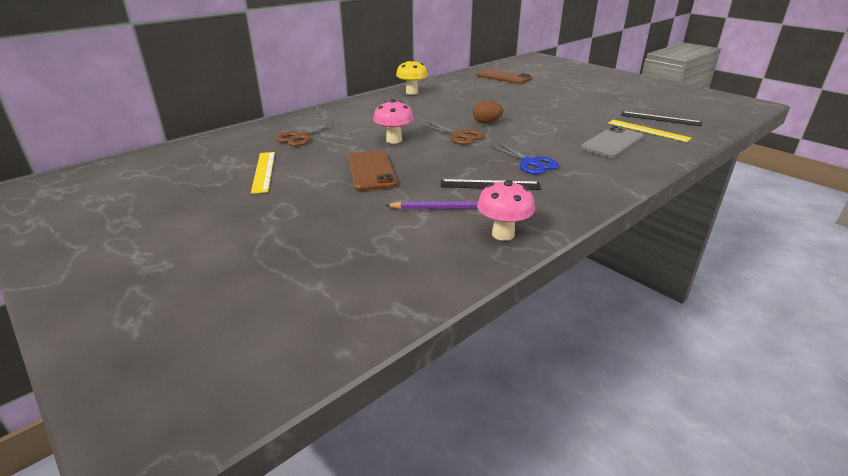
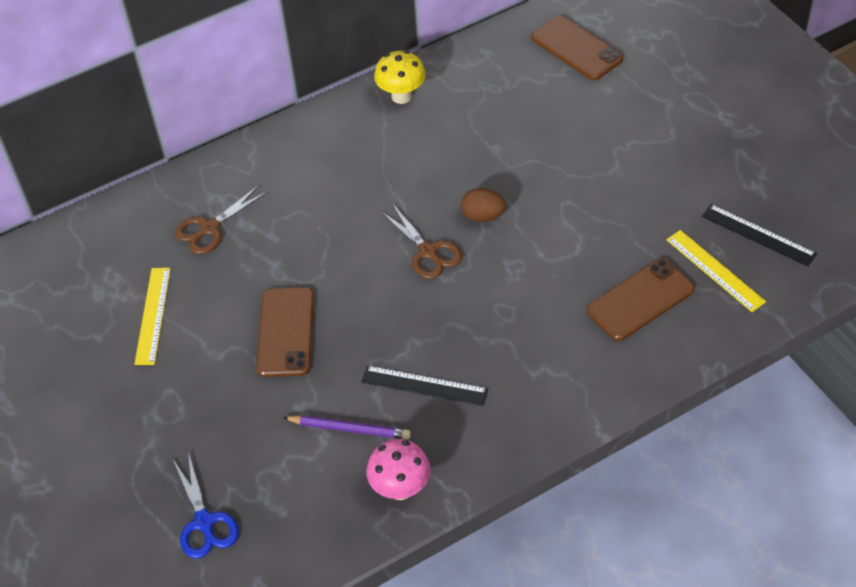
camera: 15 degrees right, 20 degrees up
pink mushroom [373,99,414,144] -> none
blue scissors [489,142,559,174] -> blue scissors moved to [174,453,239,559]
grey phone [581,126,644,158] -> brown phone [586,258,695,341]

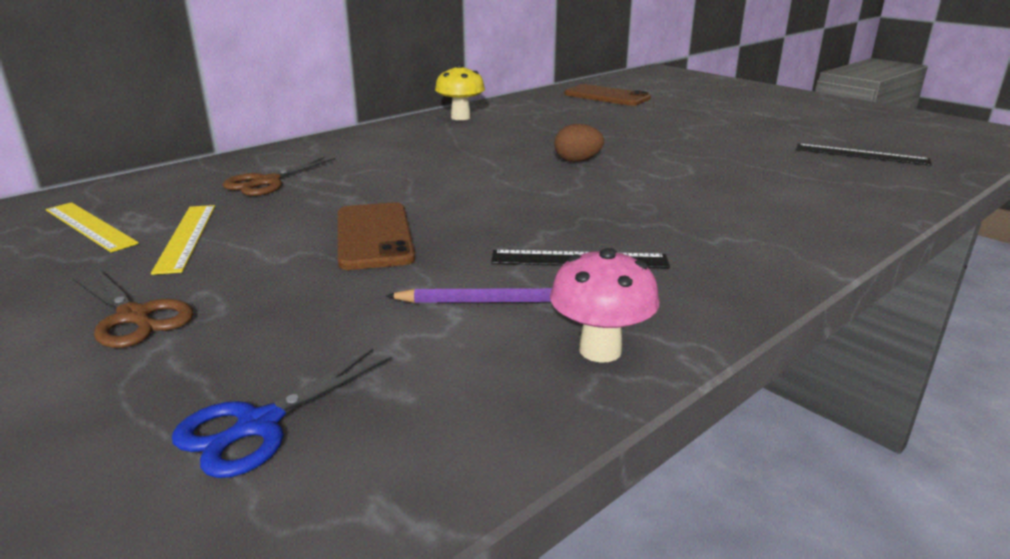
camera: 15 degrees left, 25 degrees down
blue scissors [174,453,239,559] -> blue scissors turned 75 degrees clockwise [172,349,392,478]
brown scissors [380,203,462,279] -> brown scissors moved to [73,269,194,348]
brown phone [586,258,695,341] -> none
yellow ruler [666,230,766,312] -> yellow ruler moved to [46,202,139,252]

